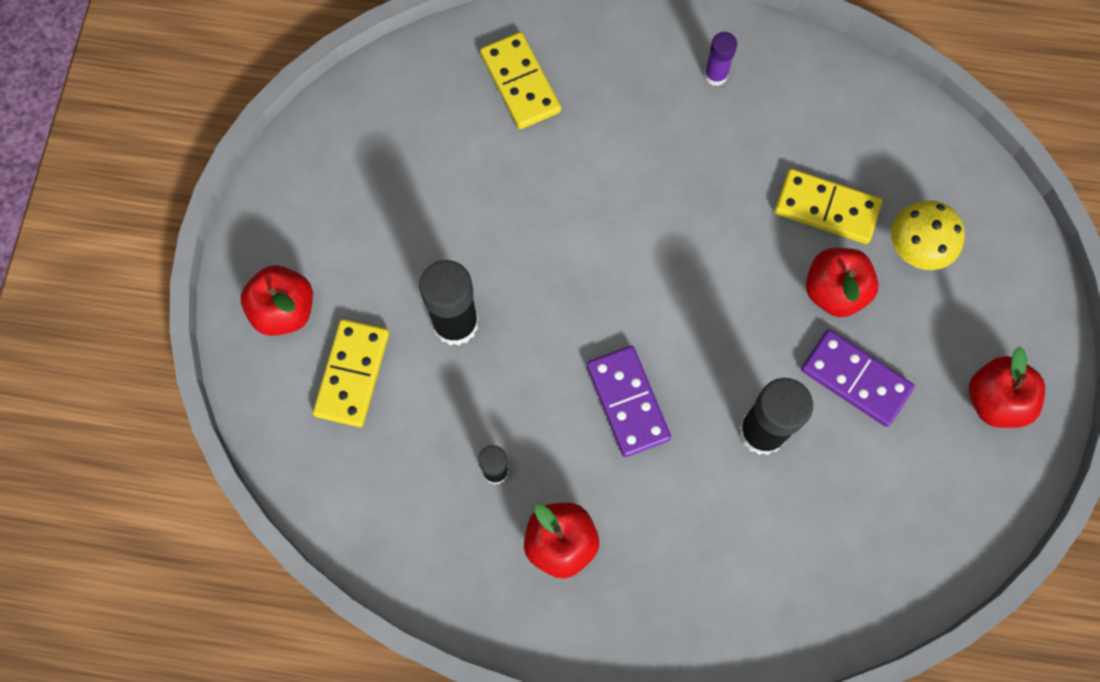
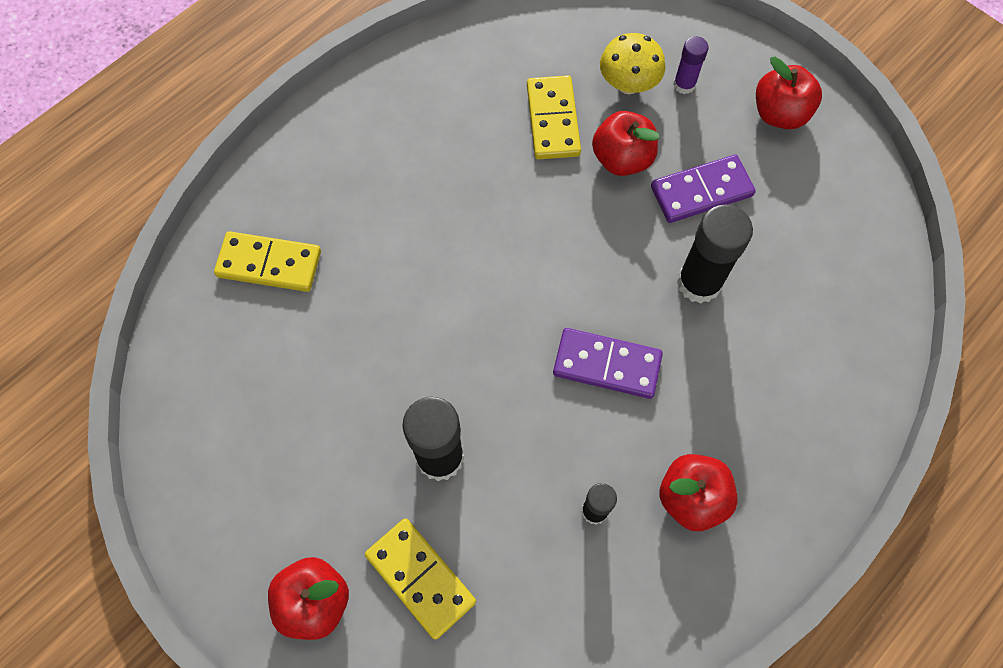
camera: 55 degrees left, 5 degrees down
purple glue stick [704,32,737,86] -> purple glue stick moved to [673,36,708,94]
yellow domino [774,169,883,244] -> yellow domino turned 60 degrees counterclockwise [527,75,581,160]

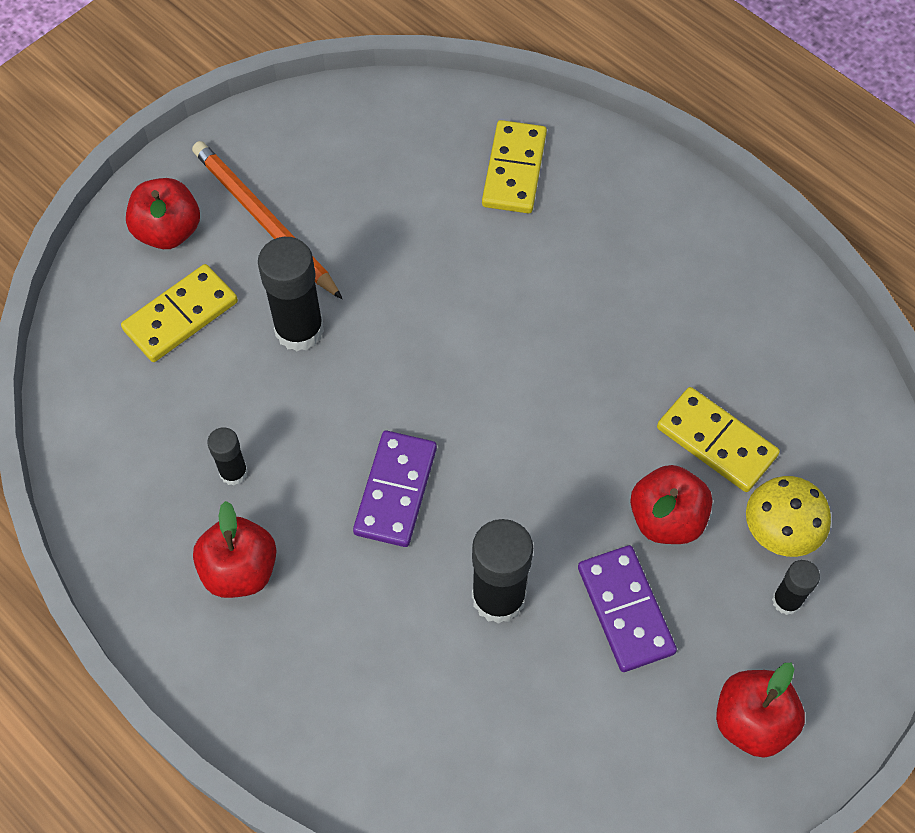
camera: 90 degrees right, 5 degrees down
yellow domino [527,75,581,160] -> yellow domino turned 45 degrees clockwise [657,387,780,492]
purple glue stick [673,36,708,94] -> black glue stick [772,560,820,615]
none -> orange pencil [192,141,342,299]

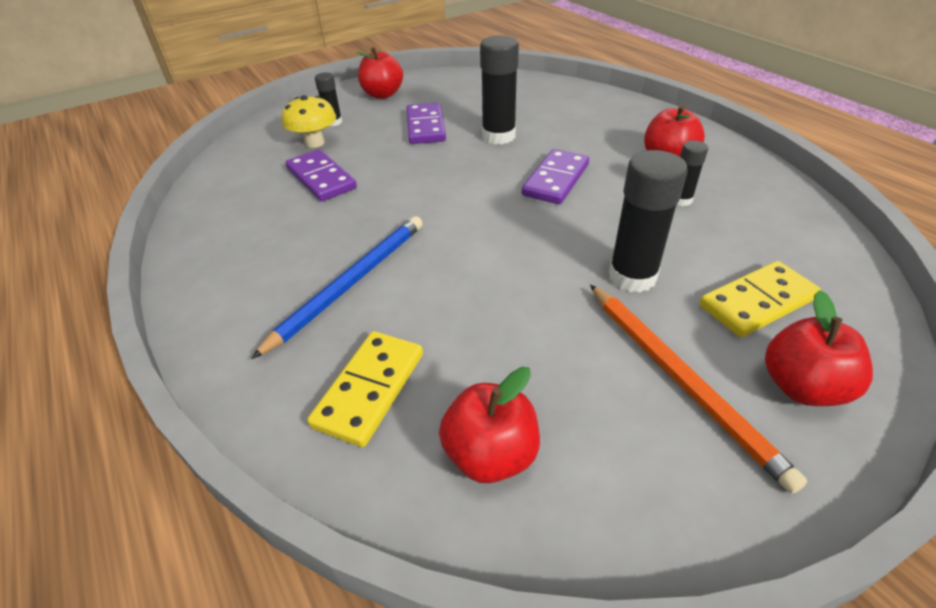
camera: 165 degrees left, 20 degrees down
red apple [630,465,712,544] -> red apple moved to [439,367,540,483]
yellow domino [657,387,780,492] -> purple domino [285,149,357,201]
none -> blue pencil [251,216,423,359]

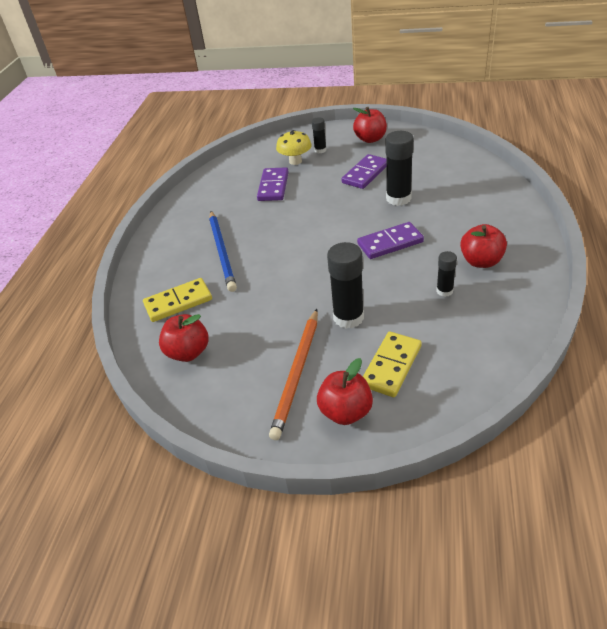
camera: 45 degrees right, 0 degrees up
blue pencil [251,216,423,359] -> blue pencil turned 90 degrees clockwise [209,211,237,292]
yellow domino [699,261,822,337] -> yellow domino turned 75 degrees counterclockwise [363,332,422,397]

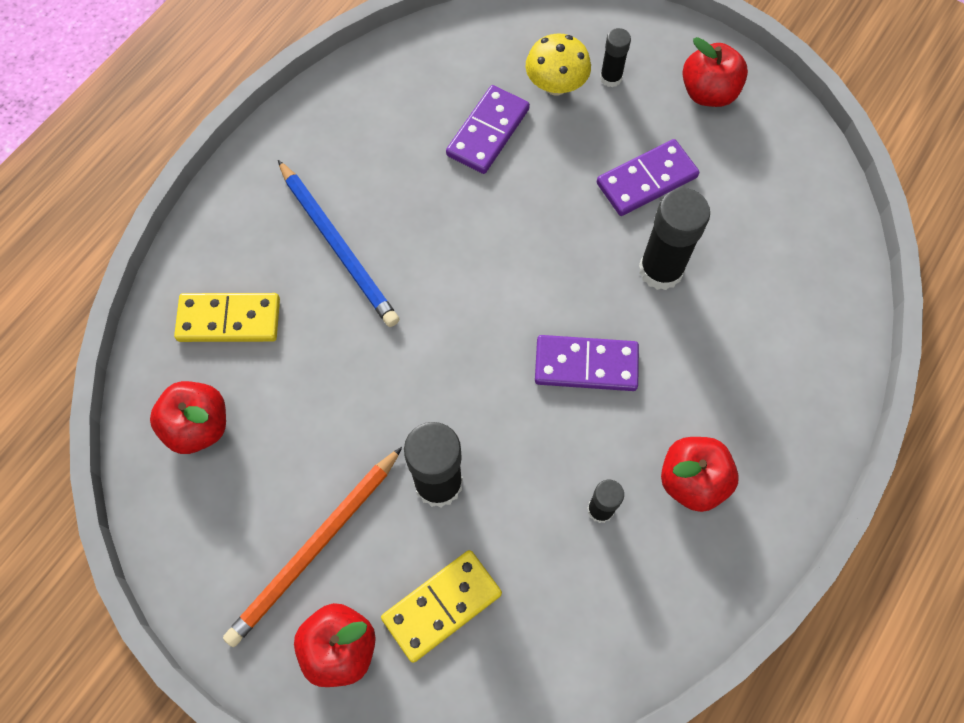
camera: 20 degrees right, 25 degrees up
blue pencil [209,211,237,292] -> blue pencil turned 45 degrees counterclockwise [278,160,400,327]

